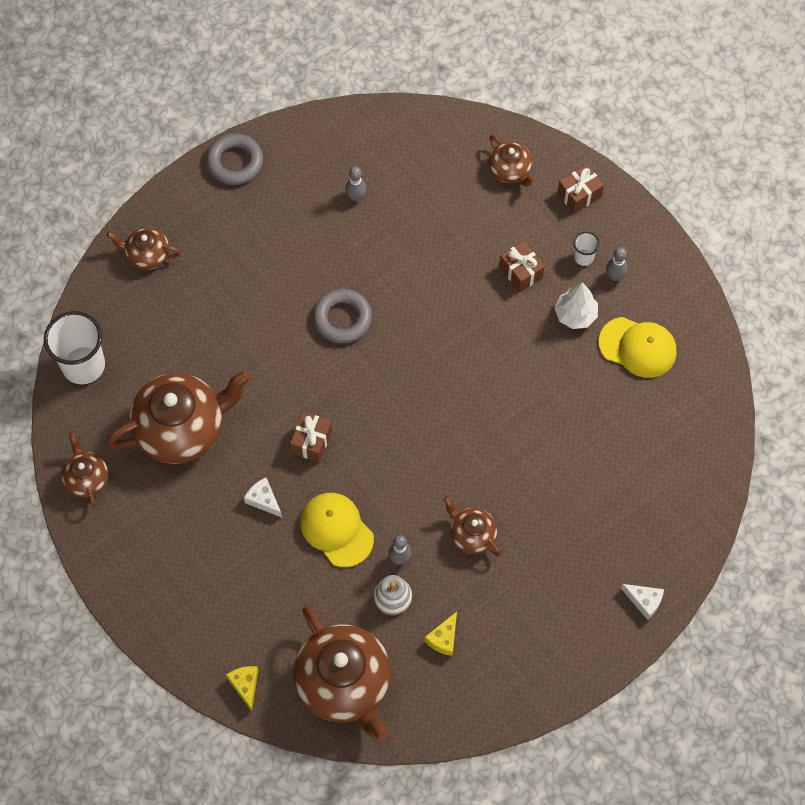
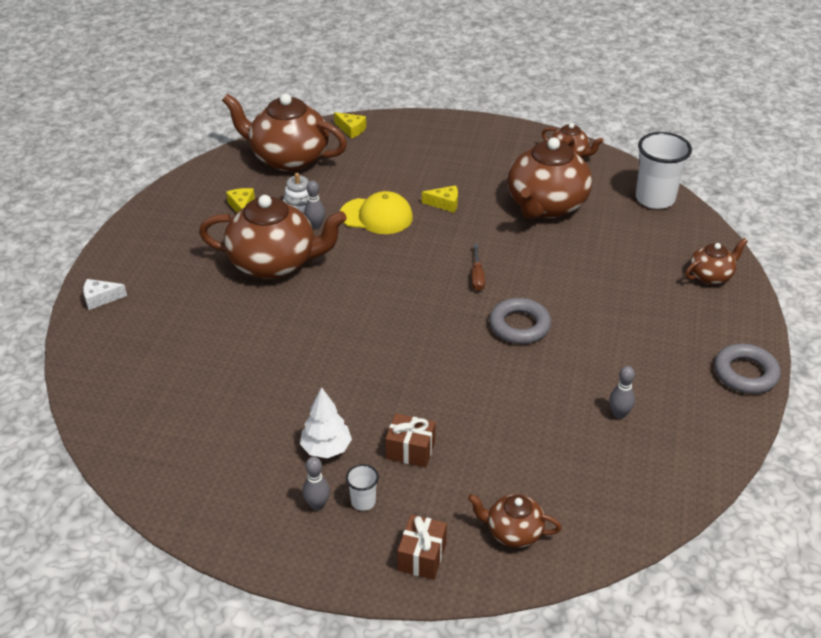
camera: 140 degrees right, 25 degrees down
white cheese [244,478,282,518] -> yellow cheese [422,185,458,213]
brown gift [290,412,332,462] -> none
brown teapot [443,496,501,556] -> brown teapot [199,195,347,279], size x2.00
yellow cap [599,317,677,378] -> none
none -> brown screwdriver [472,244,485,291]

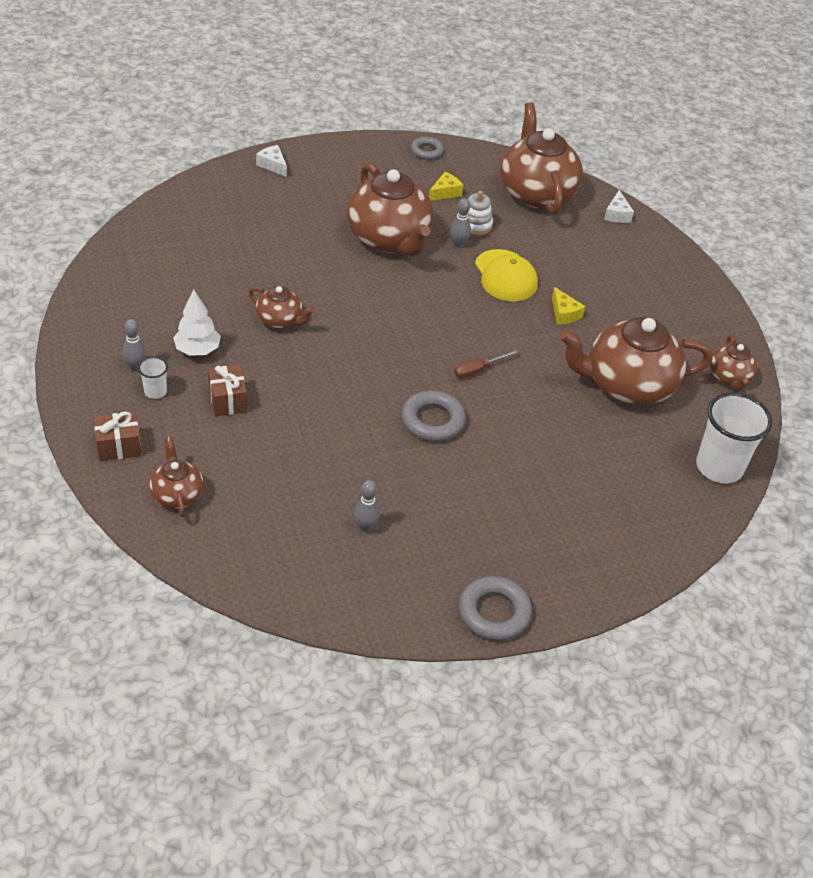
camera: 55 degrees right, 5 degrees up
yellow cheese [334,112,366,138] -> white cheese [604,190,634,223]
brown teapot [685,238,748,285] -> brown teapot moved to [249,286,314,329]
none -> grey ring [411,137,444,160]

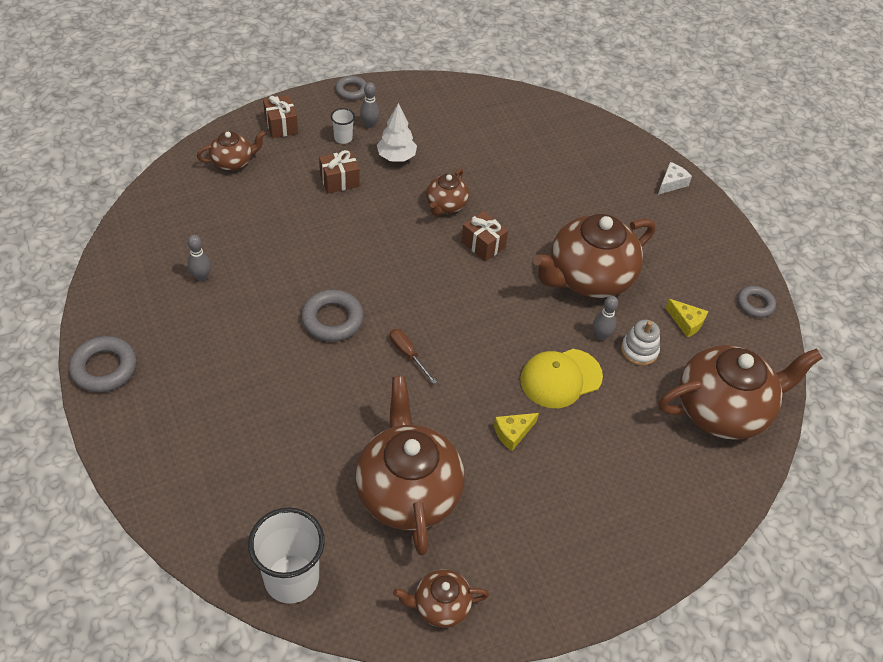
camera: 85 degrees right, 5 degrees up
white cheese [604,190,634,223] -> none
none -> grey ring [335,76,367,100]
none -> brown gift [461,211,508,262]

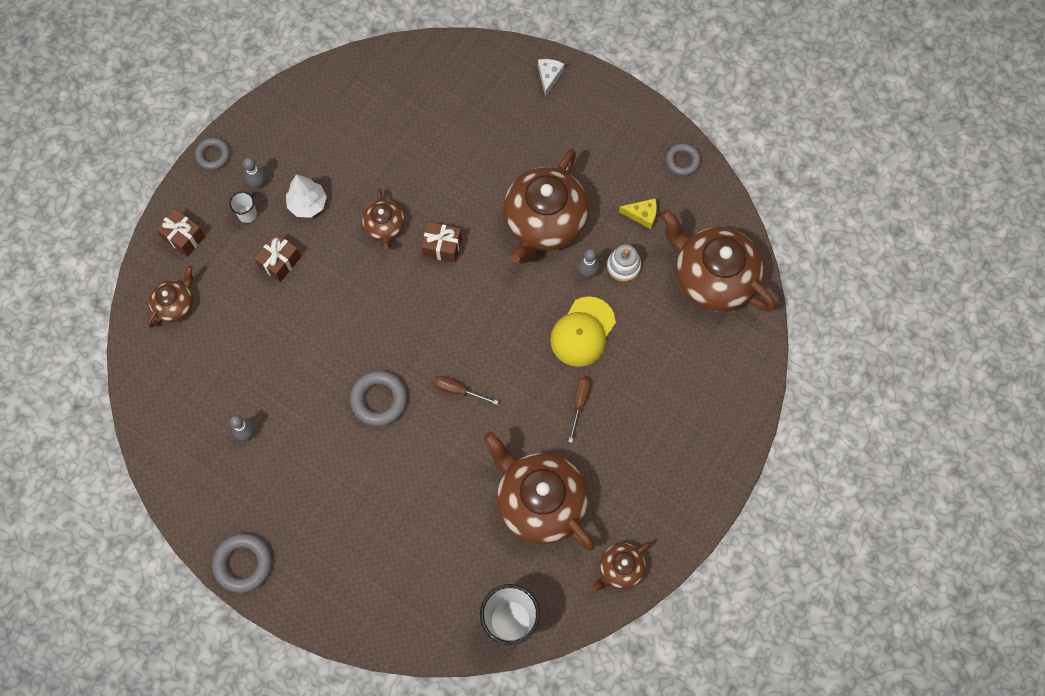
camera: 30 degrees left, 20 degrees up
yellow cheese [494,413,539,451] -> brown screwdriver [568,377,590,443]
brown teapot [658,345,822,440] -> brown teapot turned 90 degrees counterclockwise [661,209,776,312]

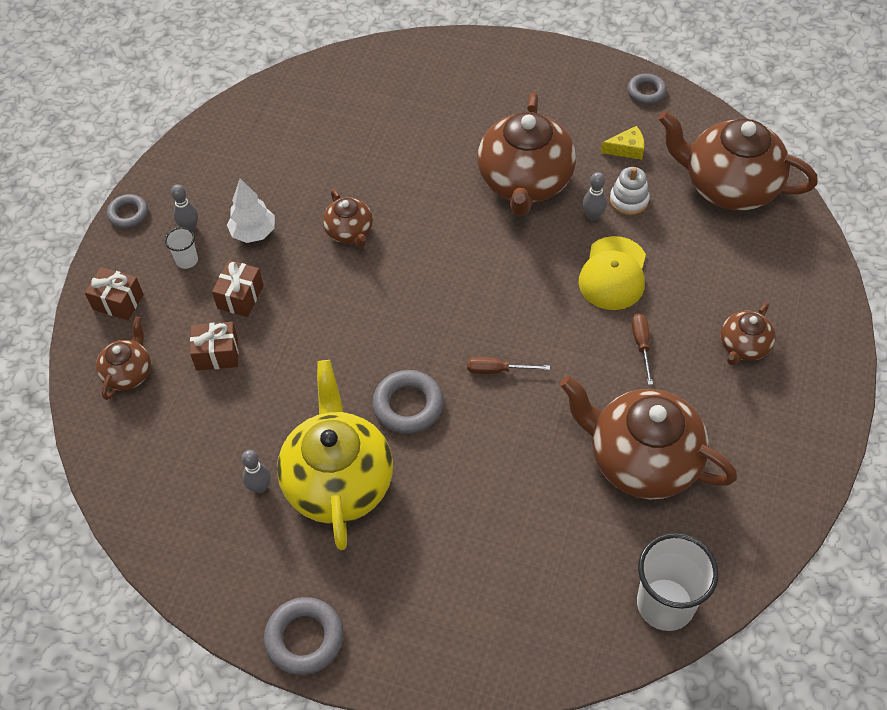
camera: 15 degrees left, 15 degrees down
brown gift [421,222,462,263] -> brown gift moved to [190,322,239,371]
white cheese [538,59,565,97] -> none
brown teapot [592,542,651,591] -> brown teapot moved to [721,303,776,365]
none -> yellow teapot [277,360,393,550]

